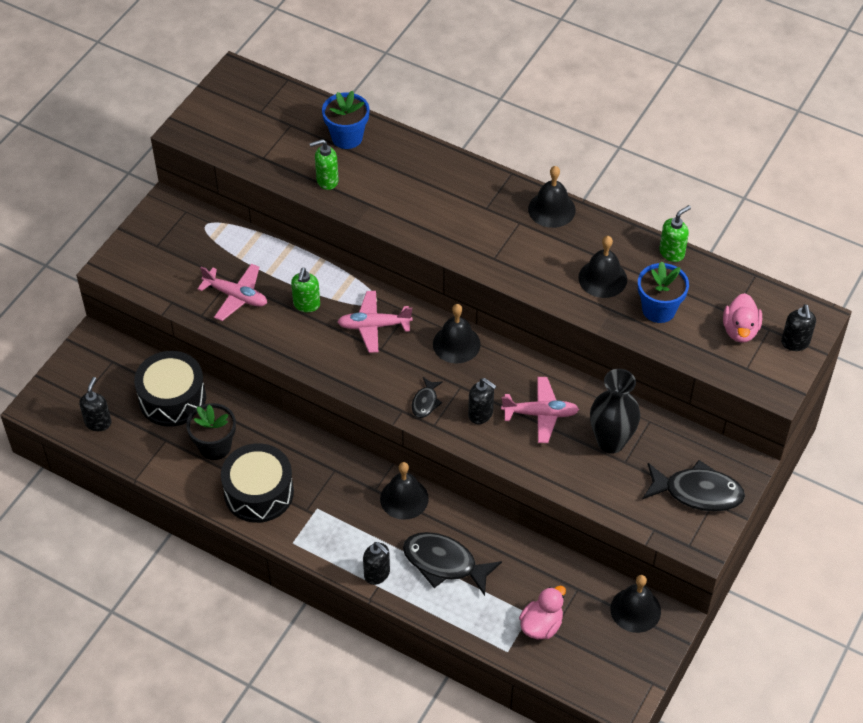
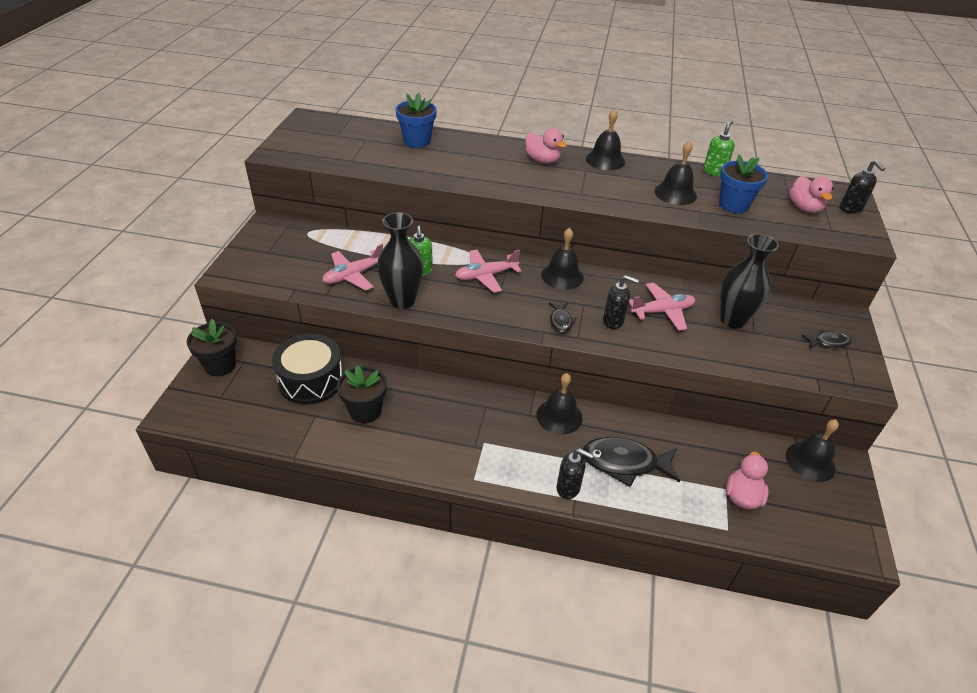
camera: 20 degrees left, 10 degrees down
black soap dispenser [79,377,111,431] -> none
pink plane [198,264,267,321] -> pink plane turned 135 degrees clockwise [322,244,383,291]
black drum [221,443,294,523] -> none
green soap dispenser [309,139,339,190] -> none
black fish [642,460,745,512] -> black fish [802,329,852,349], size x0.51
none -> black flower pot [187,319,237,376]
none -> black vase [377,212,424,309]
none -> pink duck [525,128,567,164]

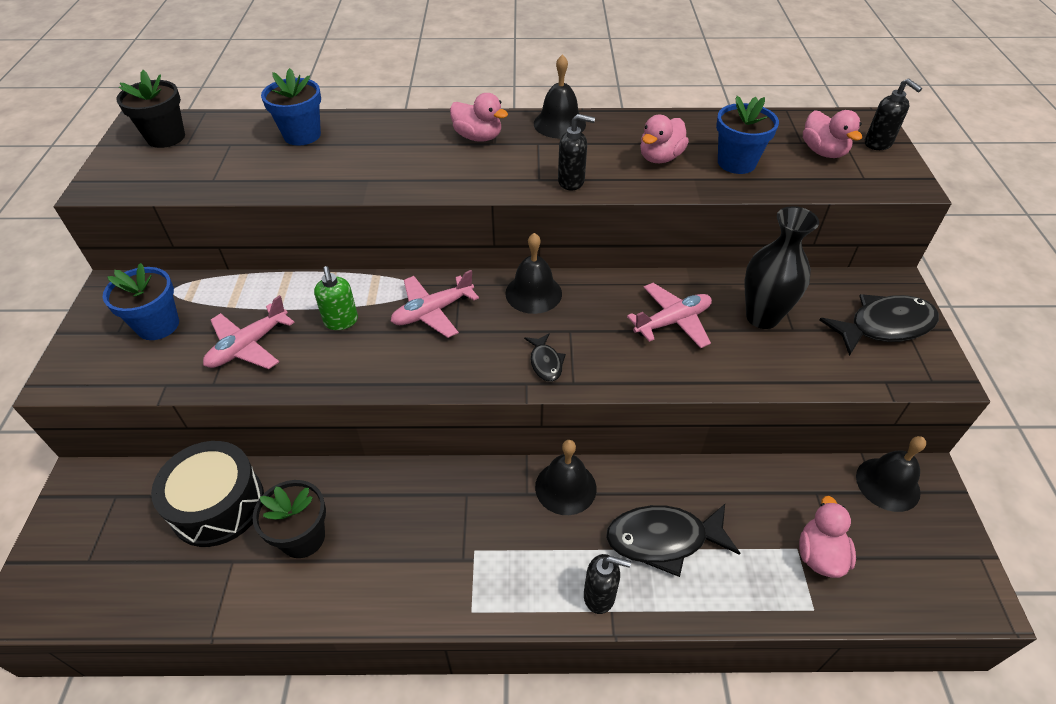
camera: 10 degrees left, 5 degrees up
black flower pot [187,319,237,376] -> black flower pot moved to [116,70,185,148]
black vase [377,212,424,309] -> none
black soap dispenser [603,275,639,329] -> black soap dispenser moved to [558,114,595,191]
black bell [655,140,697,205] -> pink duck [640,115,689,163]
green soap dispenser [703,120,735,176] -> none
black fish [802,329,852,349] -> black fish [819,294,939,356], size x1.95
none -> blue flower pot [103,263,179,340]

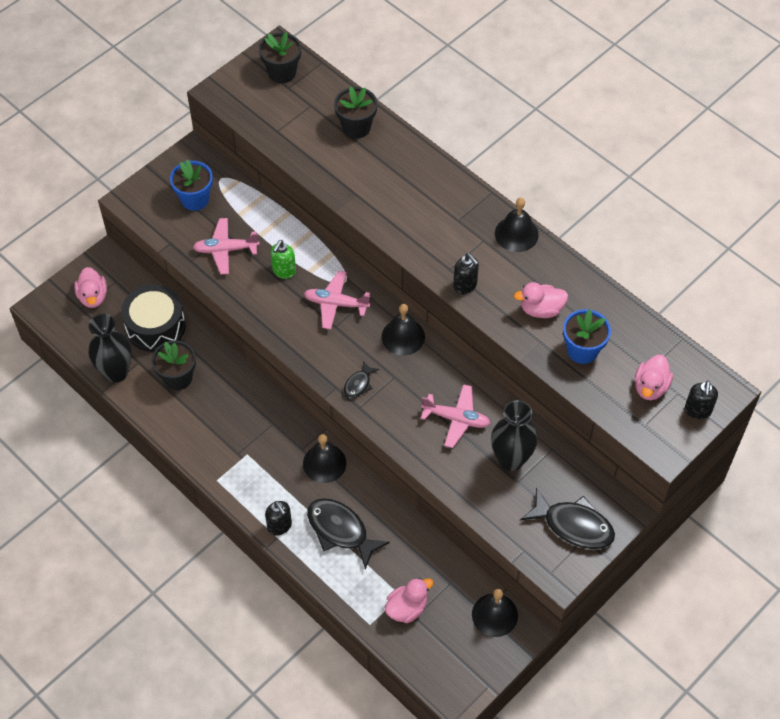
camera: 45 degrees right, 10 degrees up
blue flower pot [261,68,321,146] -> black flower pot [334,87,377,139]
pink duck [450,93,508,142] -> pink duck moved to [74,267,107,308]
none -> black vase [88,314,132,383]

